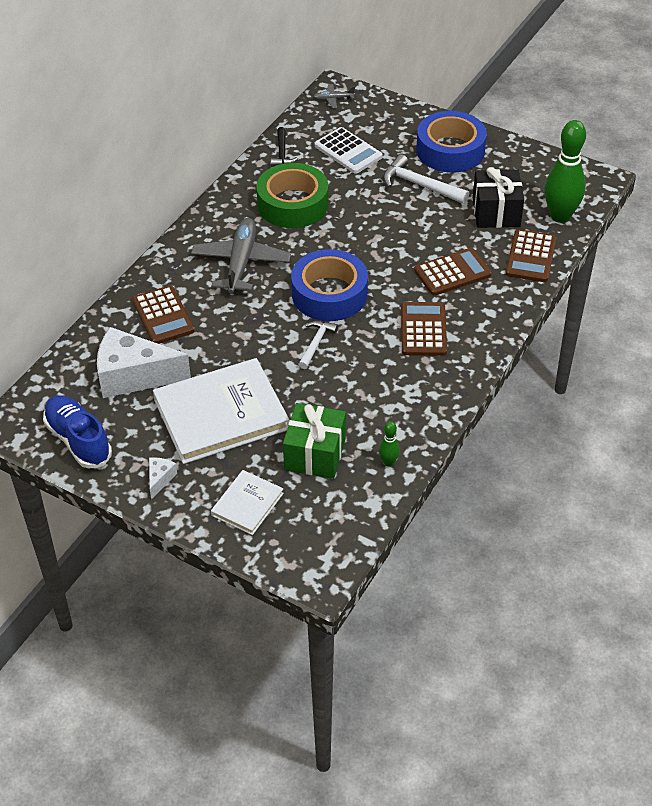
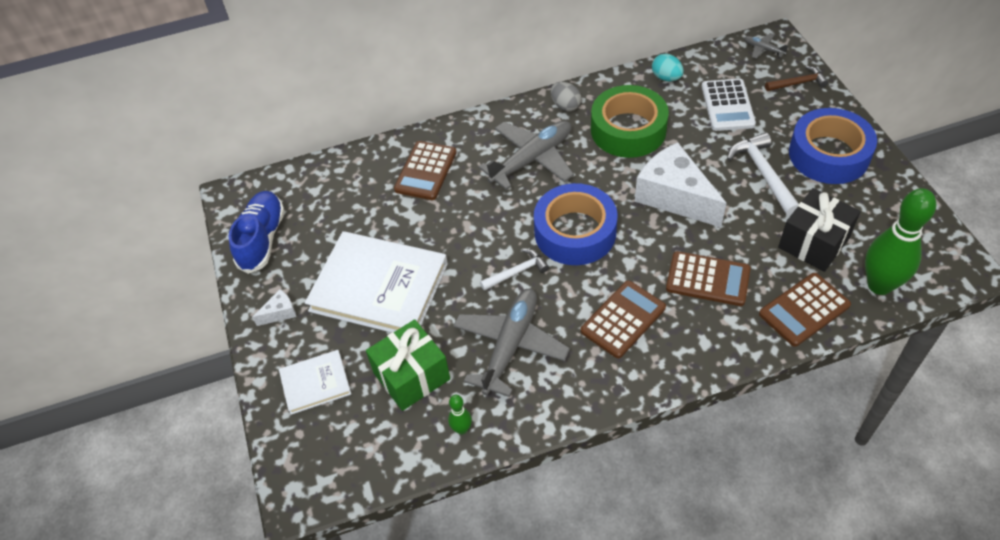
camera: 45 degrees right, 5 degrees up
white cheese [97,327,191,398] -> white cheese moved to [635,143,727,227]
black hammer [271,127,298,167] -> turquoise egg [652,53,684,81]
none -> grey plane [453,289,570,397]
none -> grey egg [551,82,581,112]
none -> brown hammer [765,66,828,91]

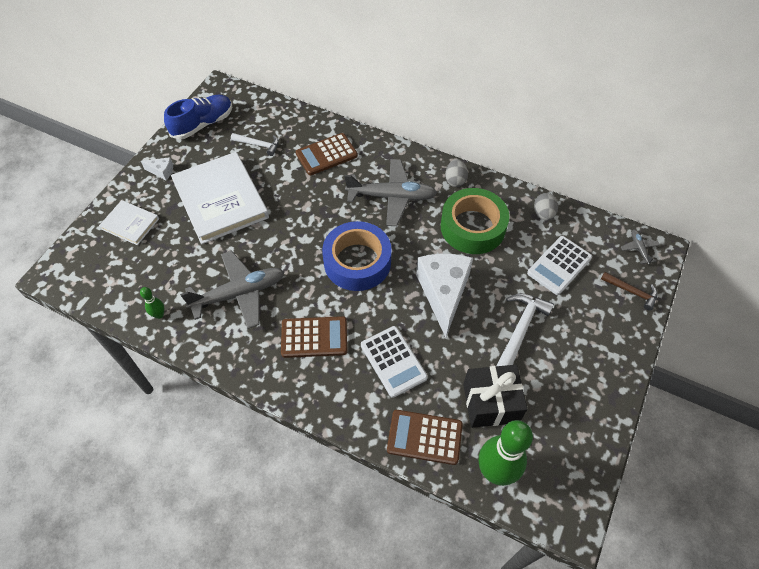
camera: 40 degrees right, 5 degrees up
green gift [366,319,450,411] -> none
white hammer [480,249,549,291] -> white hammer moved to [231,133,279,156]
turquoise egg [652,53,684,81] -> grey egg [534,193,558,221]
brown calculator [666,251,751,306] -> white calculator [361,326,428,398]
blue tape [789,108,877,184] -> none

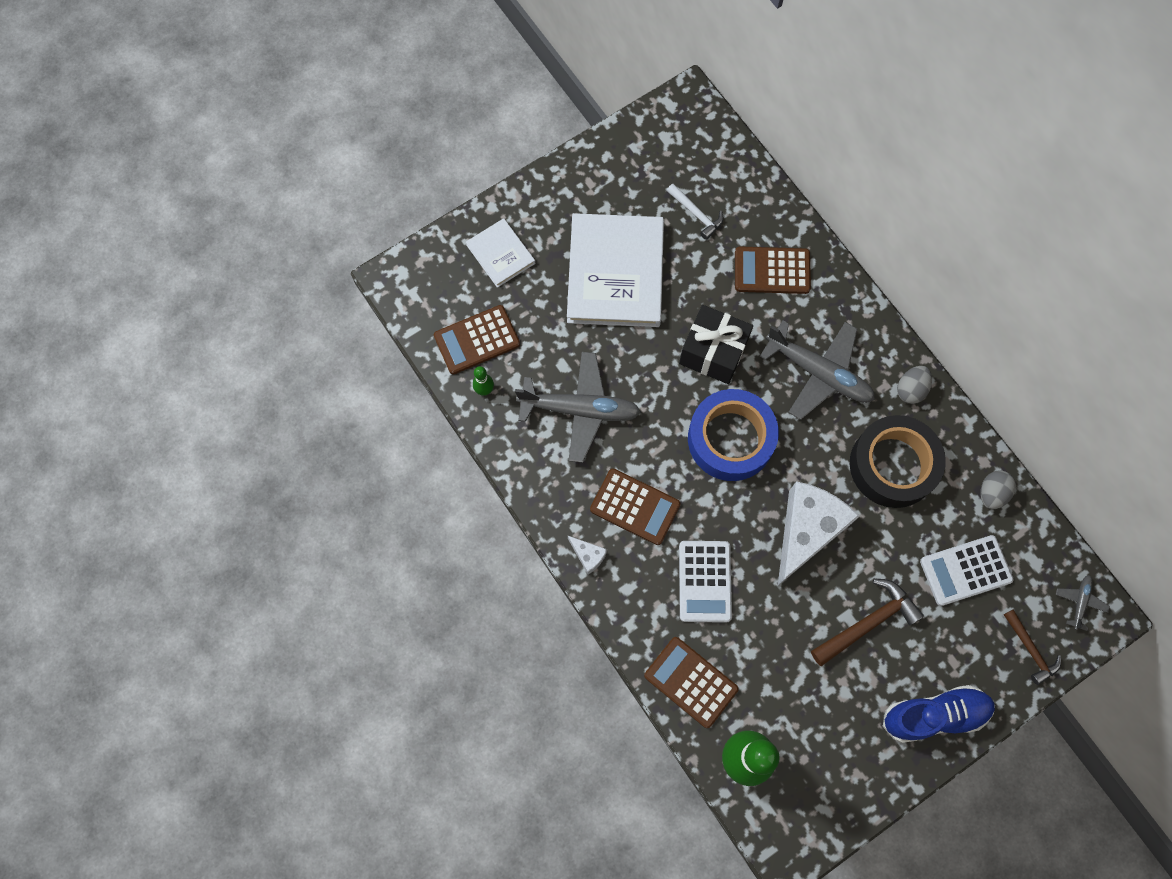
camera: 30 degrees right, 15 degrees up
white cheese [141,157,173,180] -> white cheese moved to [568,536,607,575]
blue shoe [164,95,232,139] -> blue shoe moved to [883,685,995,743]
green tape [441,188,509,254] -> black tape [850,415,946,508]
black gift [463,365,527,428] -> black gift moved to [679,305,753,384]
white hammer [496,294,554,366] -> brown hammer [811,579,924,666]
none -> brown calculator [434,305,520,374]

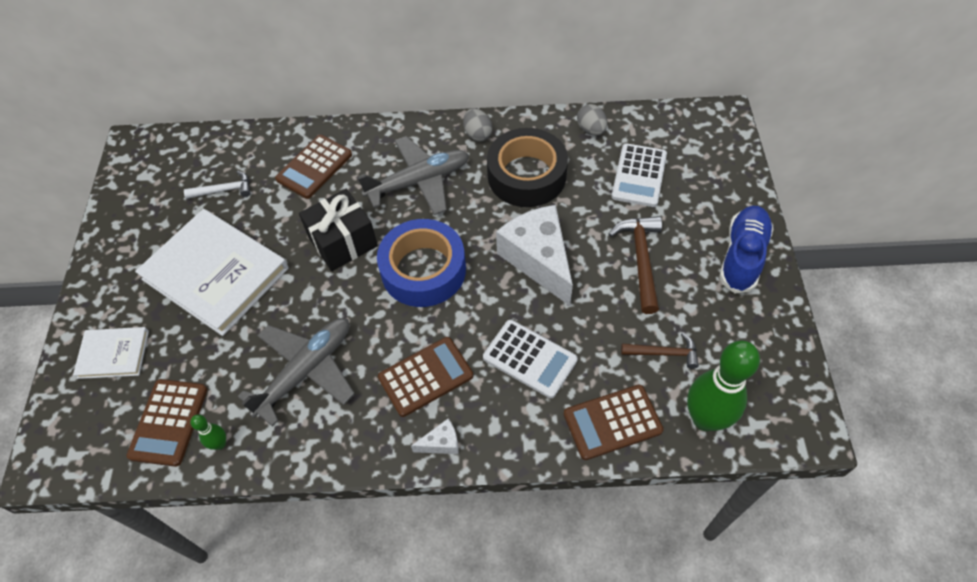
camera: 55 degrees left, 15 degrees down
brown hammer [1004,610,1061,685] -> brown hammer moved to [621,333,699,369]
grey plane [1056,575,1110,631] -> none

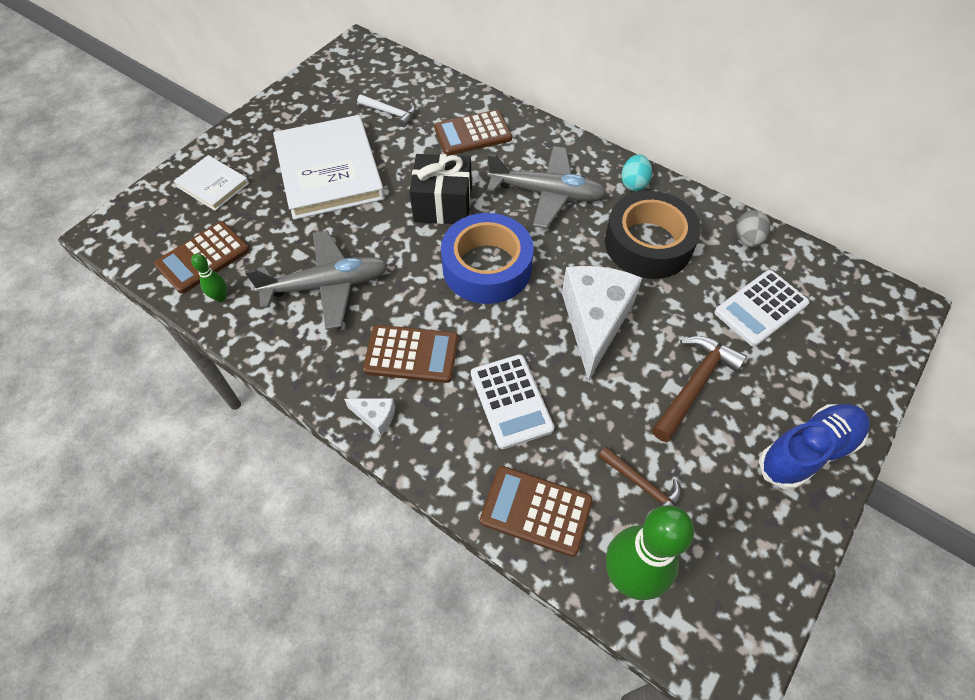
camera: 35 degrees right, 0 degrees up
grey egg [463,108,492,141] -> turquoise egg [621,154,652,191]

